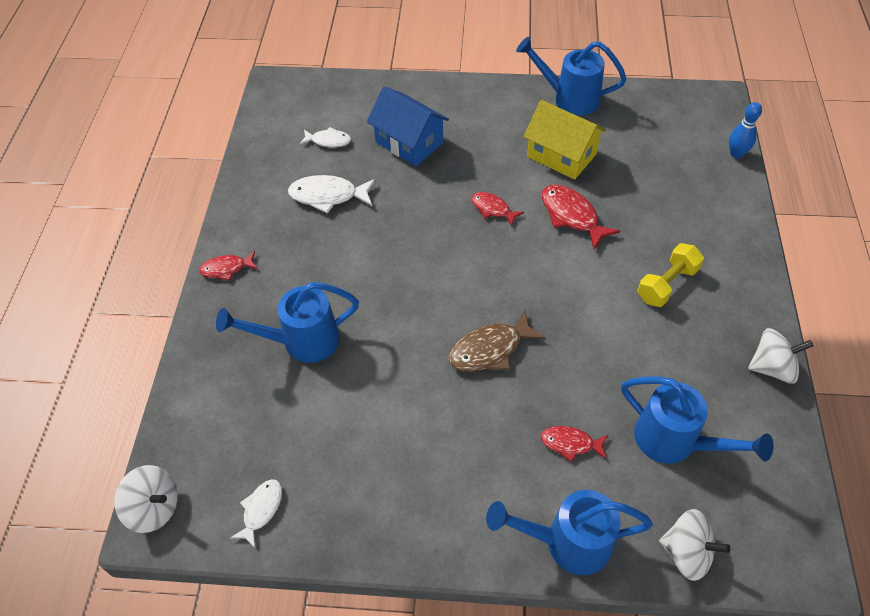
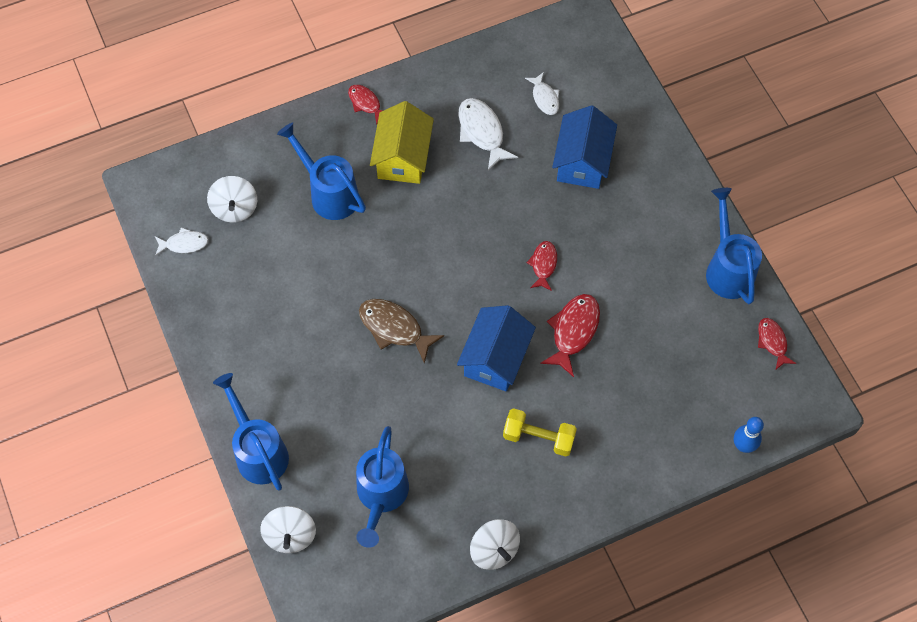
camera: 60 degrees right, 10 degrees up
white spinning top [114,465,178,533] -> white spinning top moved to [207,176,257,223]
yellow house [523,100,607,180] -> yellow house moved to [370,101,434,184]
red fish [541,426,608,462] -> red fish moved to [758,318,796,369]
none -> blue house [457,305,536,391]

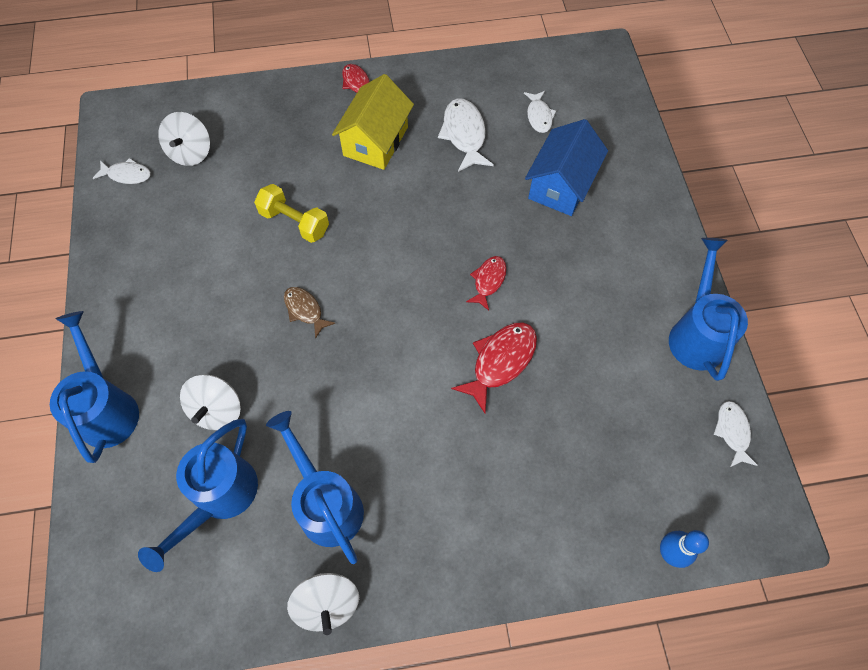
camera: 15 degrees right, 0 degrees up
white spinning top [260,506,316,553] -> white spinning top moved to [180,374,241,430]
blue watering can [277,122,366,220] -> blue watering can moved to [266,411,364,564]
brown fish [359,299,444,363] -> brown fish [284,287,335,339], size x0.62
blue house [457,305,536,391] -> none
yellow dumbbell [503,408,577,456] -> yellow dumbbell moved to [254,184,329,243]
red fish [758,318,796,369] -> white fish [714,401,758,467]

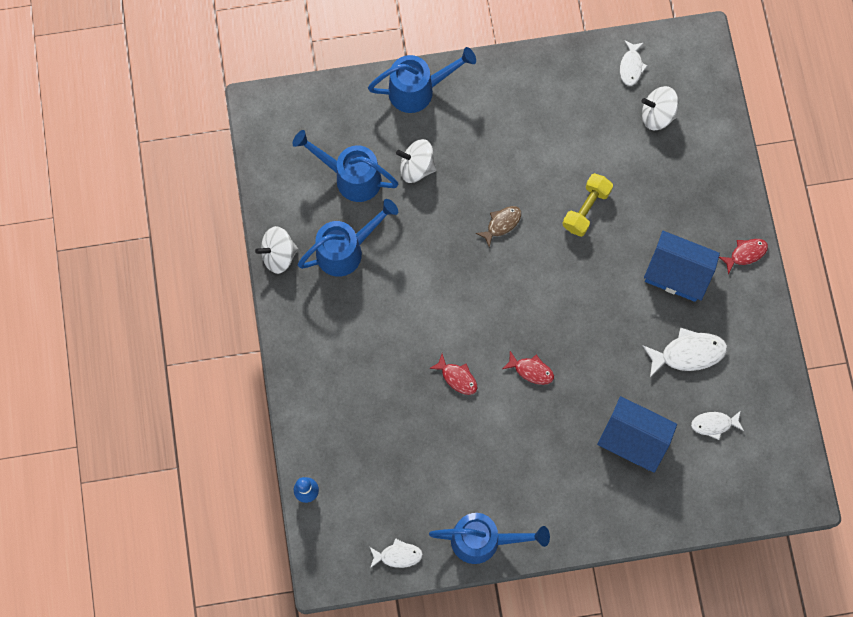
camera: 90 degrees right, 10 degrees up
yellow house [332,74,414,170] -> blue house [644,231,720,302]
red fish [451,322,537,413] -> red fish [429,354,477,395], size x0.62

